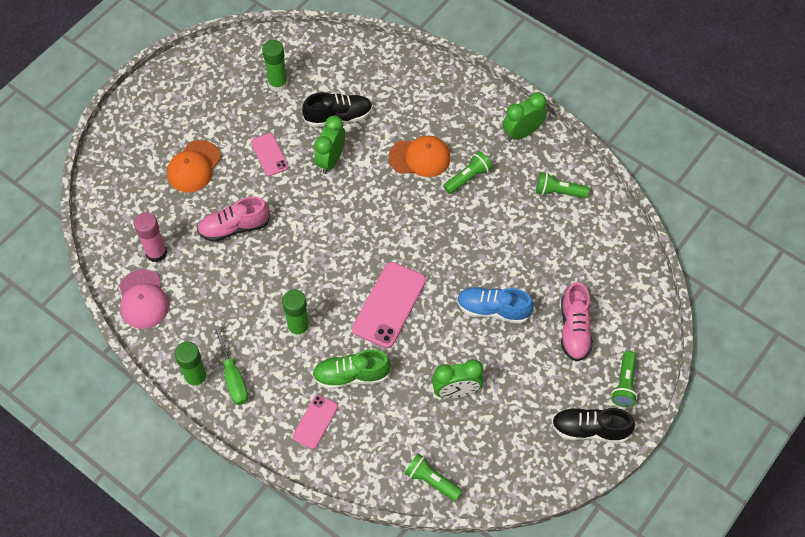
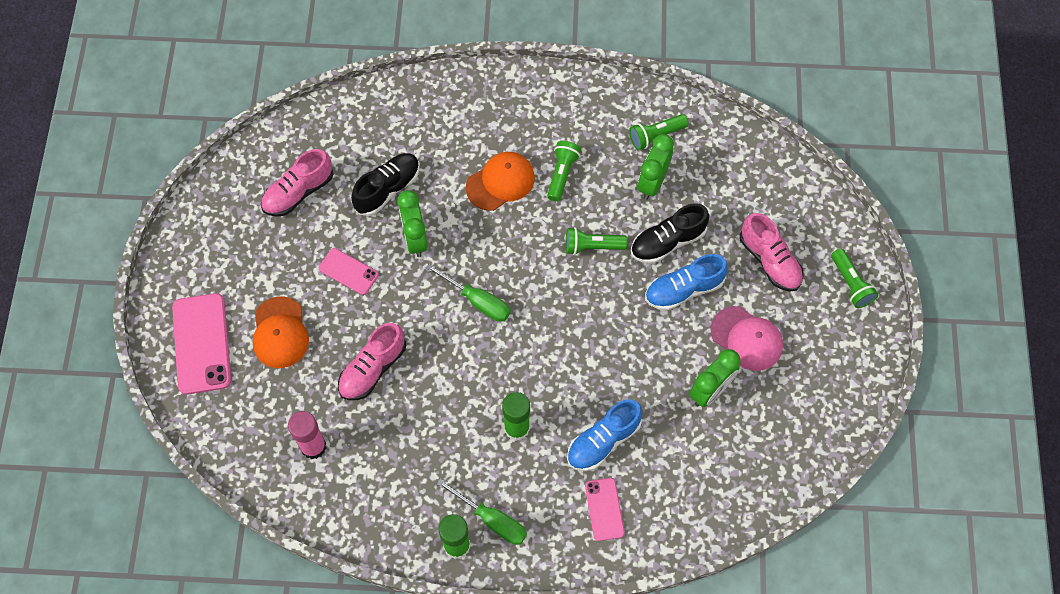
camera: 35 degrees left, 5 degrees up
pink cap [119,269,169,329] -> pink cap moved to [711,306,783,371]
green glue stick [262,40,288,92] -> pink shoe [261,149,333,217]
green shoe [312,350,391,389] -> blue shoe [567,399,642,471]
pink phone [352,262,426,348] -> pink phone moved to [172,293,231,395]
green flashlight [405,453,462,501] -> green flashlight moved to [566,227,627,255]
green clock [503,92,547,141] -> green clock moved to [638,134,674,200]
black shoe [551,408,635,443] -> black shoe moved to [631,203,709,264]
none -> green screwdriver [426,264,510,322]

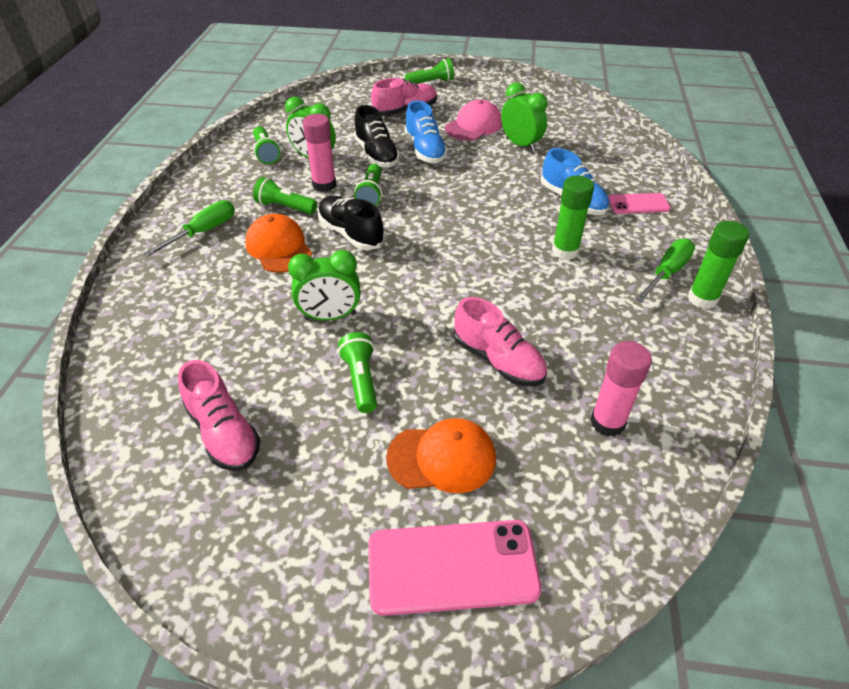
camera: 85 degrees left, 20 degrees down
pink phone [319,248,379,295] -> green flashlight [338,332,377,413]
black shoe [351,153,420,216] -> black shoe moved to [318,196,385,250]
green screwdriver [426,264,510,322] -> green screwdriver moved to [143,200,235,257]
none -> pink glue stick [303,114,336,192]

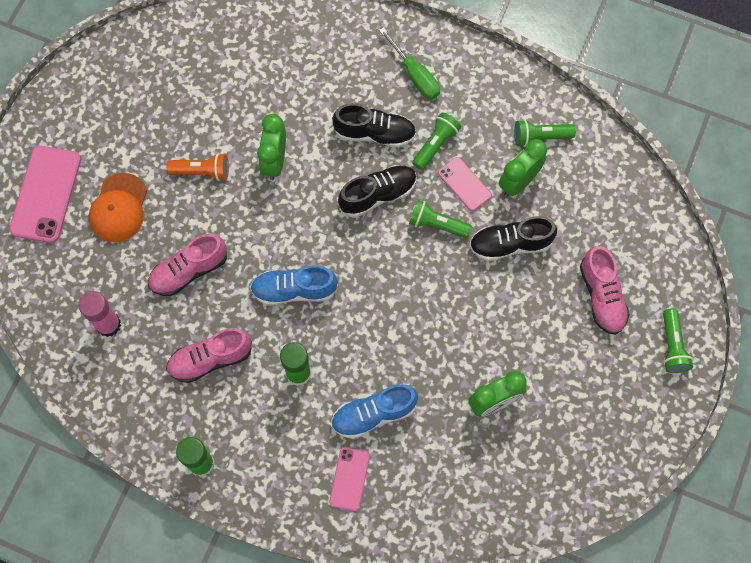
camera: 105 degrees right, 25 degrees up
pink shoe [178,360,261,471] -> pink shoe moved to [166,328,252,383]
orange cap [245,214,312,273] -> black shoe [332,104,416,148]
pink glue stick [303,114,336,192] -> pink phone [438,157,492,211]
green flashlight [338,332,377,413] -> orange flashlight [167,153,229,181]
blue shoe [404,101,448,163] -> blue shoe moved to [250,265,338,305]
pink cap [445,99,502,141] -> none
green screwdriver [635,239,695,302] -> none

